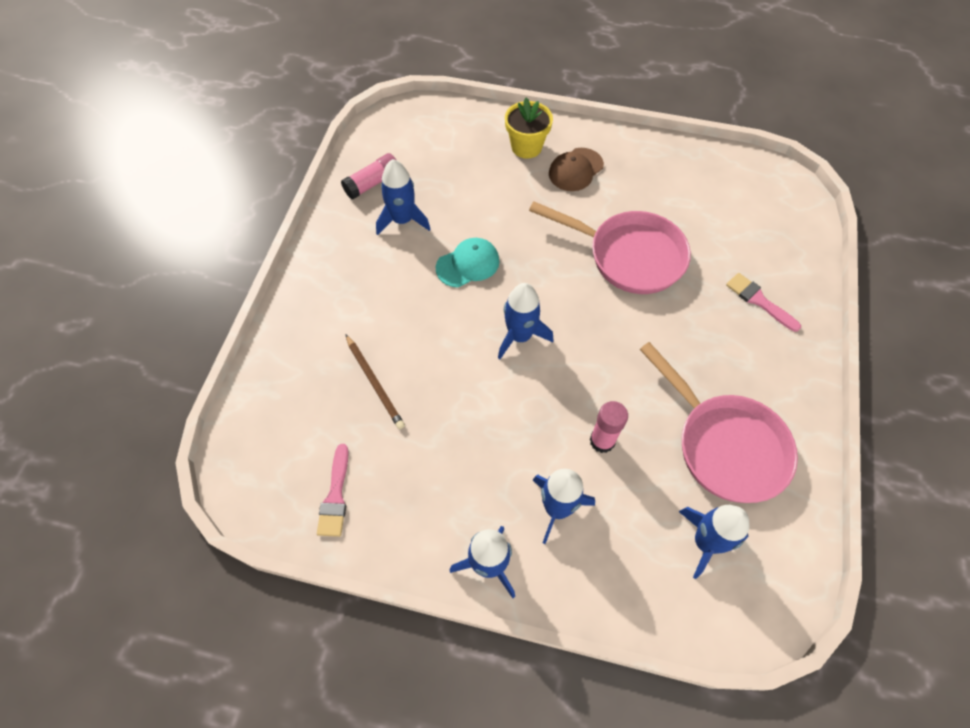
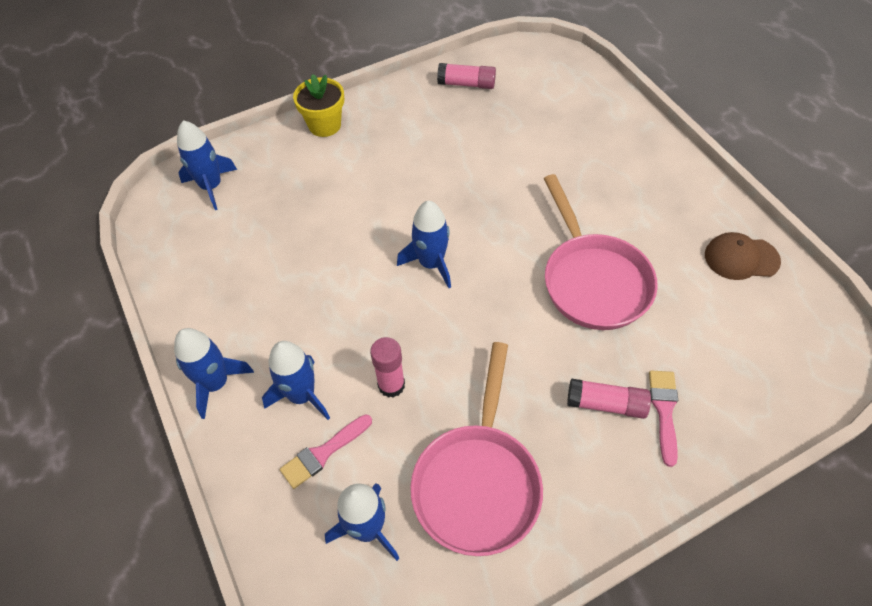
camera: 50 degrees right, 5 degrees down
pink brush [317,444,349,537] -> pink brush moved to [280,414,372,489]
brown pencil [345,334,405,429] -> none
blue rocket [376,159,431,235] -> blue rocket moved to [177,120,237,210]
turquoise cap [436,238,500,288] -> none
yellow flower pot [505,98,553,159] -> yellow flower pot moved to [293,74,344,137]
brown cap [549,148,604,191] -> brown cap moved to [705,232,781,280]
none -> pink glue stick [567,379,651,419]

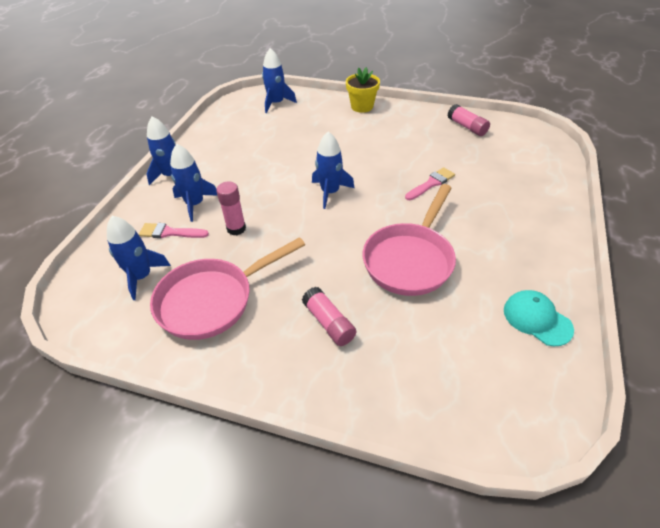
camera: 45 degrees right, 10 degrees down
pink brush [649,371,678,467] -> pink brush moved to [405,167,455,200]
brown cap [705,232,781,280] -> turquoise cap [504,290,574,346]

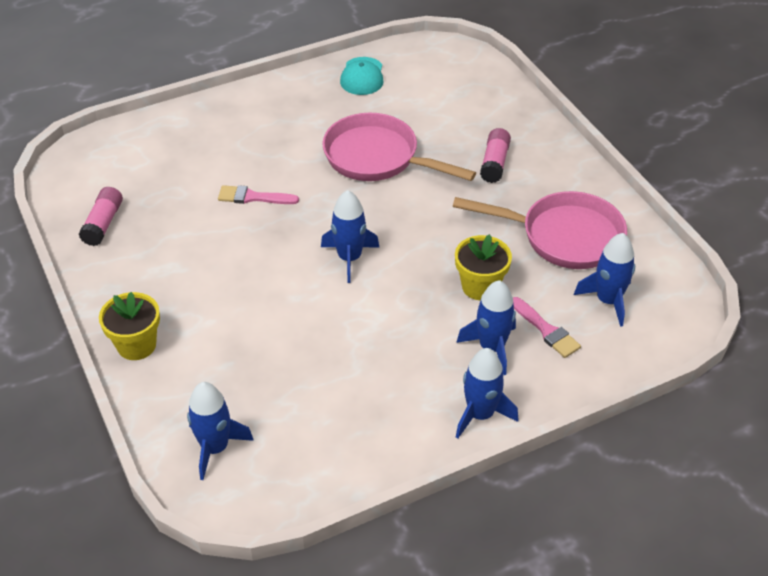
camera: 135 degrees left, 0 degrees up
pink glue stick [216,182,246,235] -> yellow flower pot [455,234,512,300]
pink pan [363,184,456,296] -> pink pan turned 135 degrees counterclockwise [322,113,476,181]

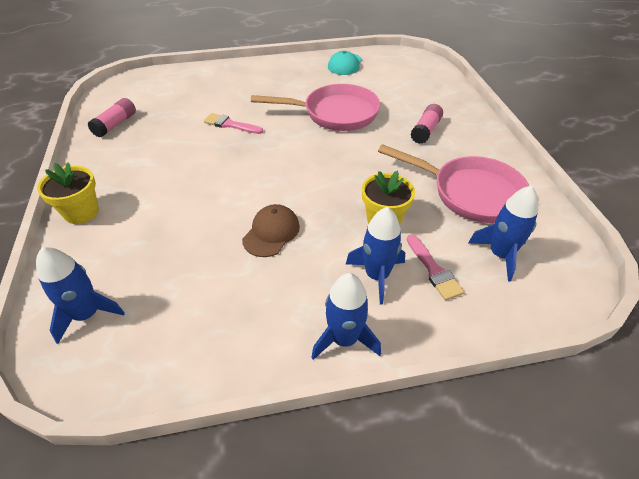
camera: 15 degrees right, 0 degrees up
blue rocket [321,190,379,283] -> none
pink pan [322,113,476,181] -> pink pan turned 135 degrees clockwise [251,84,380,131]
none -> brown cap [242,204,300,257]

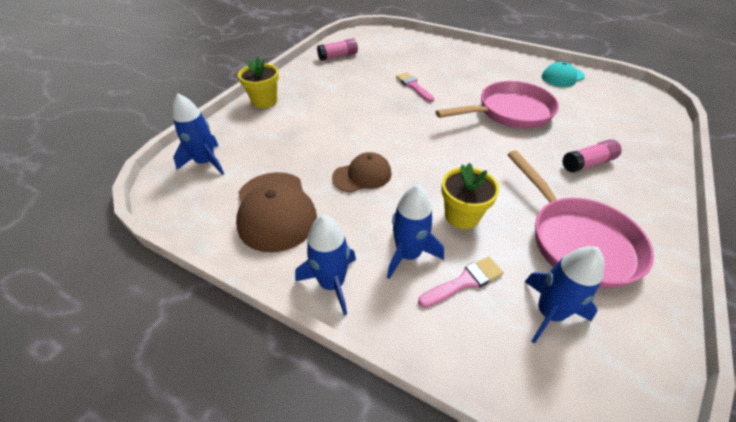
camera: 40 degrees right, 0 degrees up
pink pan [251,84,380,131] -> pink pan turned 60 degrees counterclockwise [435,81,559,129]
pink brush [407,234,464,300] -> pink brush turned 135 degrees counterclockwise [418,257,504,308]
none -> brown cap [236,172,317,252]

